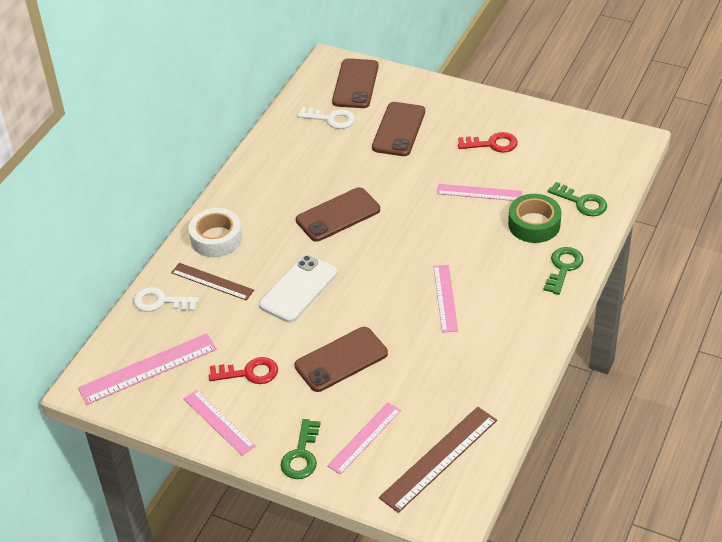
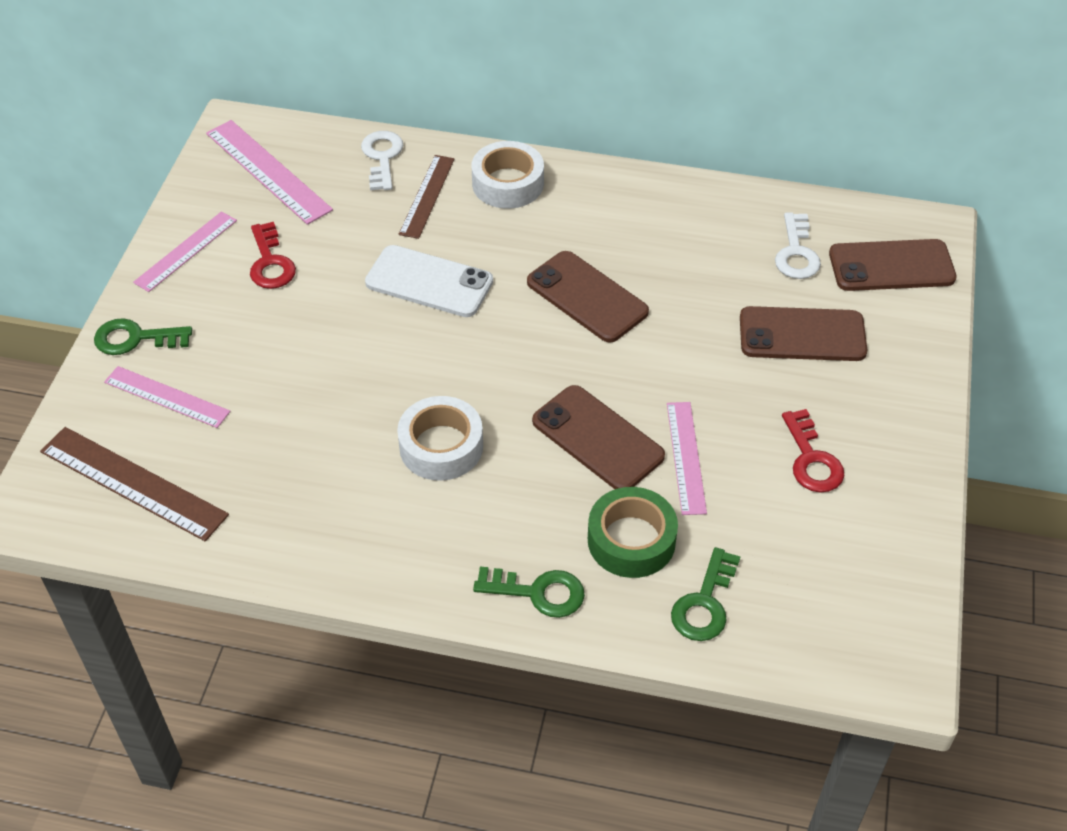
camera: 75 degrees right, 5 degrees up
brown phone [295,327,388,392] -> brown phone moved to [532,385,665,489]
pink ruler [433,265,458,333] -> white tape [397,396,483,481]

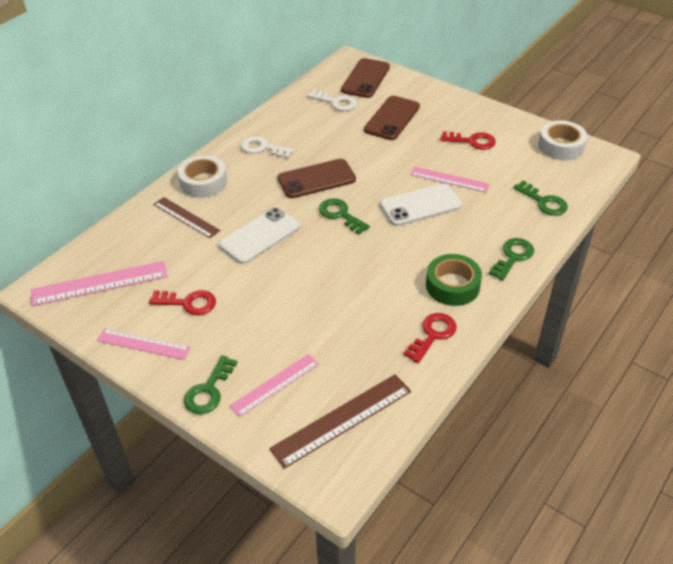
camera: 65 degrees left, 5 degrees down
pink ruler [133,211,237,292] -> pink ruler turned 45 degrees counterclockwise [97,328,191,360]
white key [361,131,404,190] -> white key moved to [241,136,294,158]
white tape [397,396,483,481] -> white tape moved to [538,120,587,160]
brown phone [532,385,665,489] -> white phone [380,183,462,226]
green tape [588,487,678,578] -> green tape moved to [426,254,482,306]
none -> green key [319,198,370,235]
none -> red key [403,313,457,363]

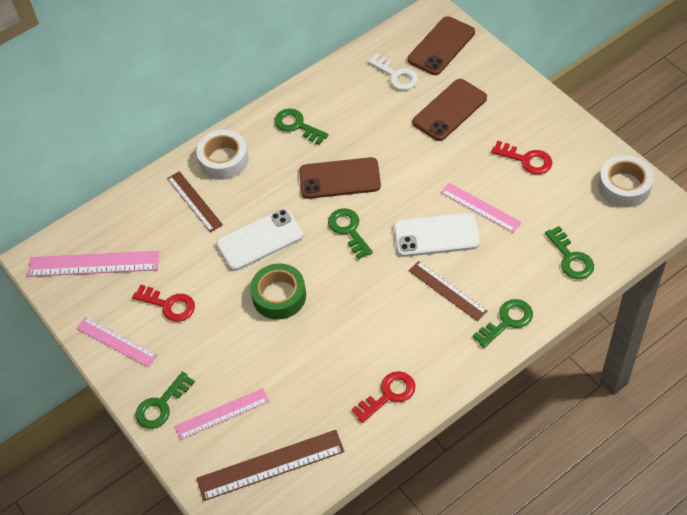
camera: 20 degrees right, 10 degrees up
white key [241,136,294,158] -> green key [274,108,329,145]
green tape [426,254,482,306] -> green tape moved to [250,263,306,320]
none -> brown ruler [409,261,488,322]

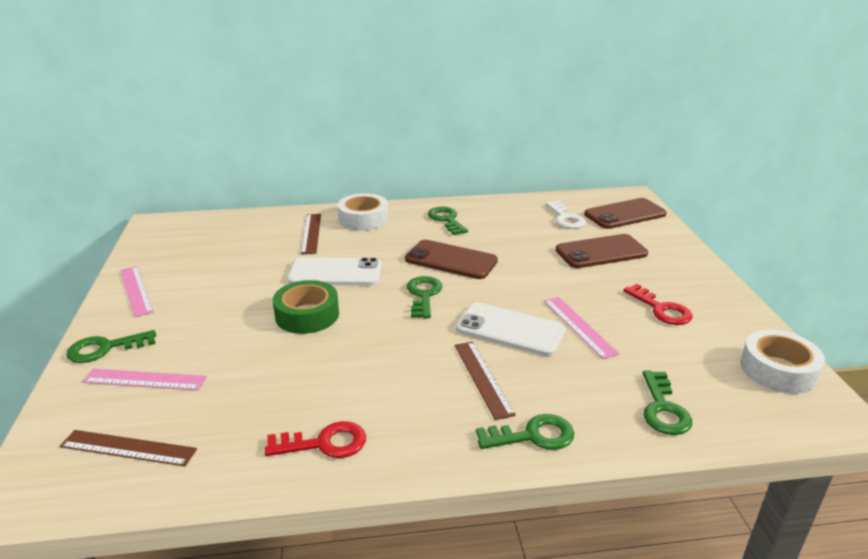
camera: 25 degrees right, 25 degrees down
pink ruler [27,251,159,277] -> none
red key [132,284,195,322] -> none
brown ruler [197,430,344,501] -> brown ruler [60,430,197,466], size x0.67

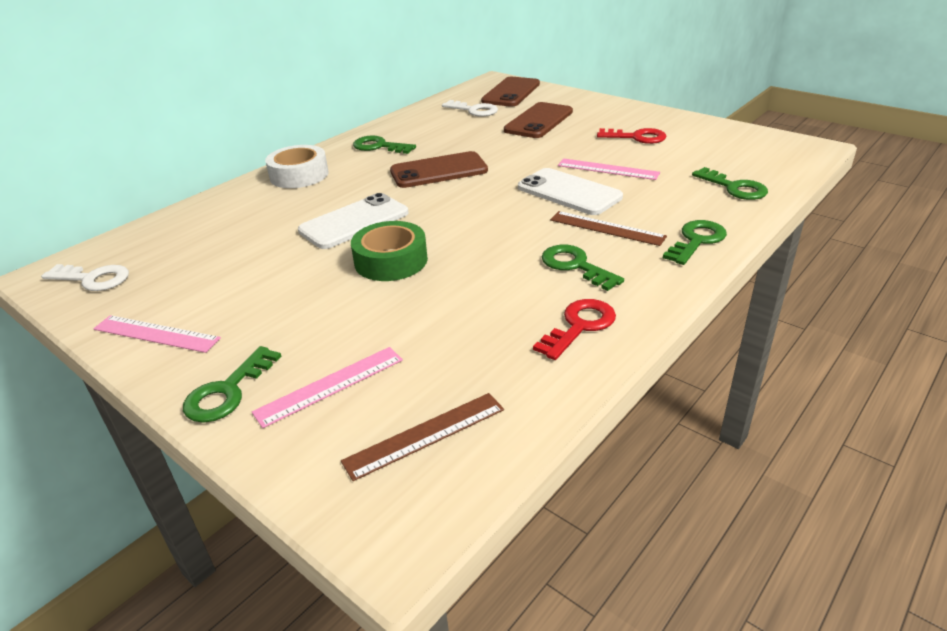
camera: 40 degrees left, 5 degrees up
brown ruler [300,214,321,254] -> none
green key [407,276,442,318] -> green key moved to [542,245,624,291]
white phone [456,303,566,356] -> white phone turned 60 degrees clockwise [518,168,623,215]
white tape [740,330,825,394] -> none
none -> white key [41,264,129,291]

